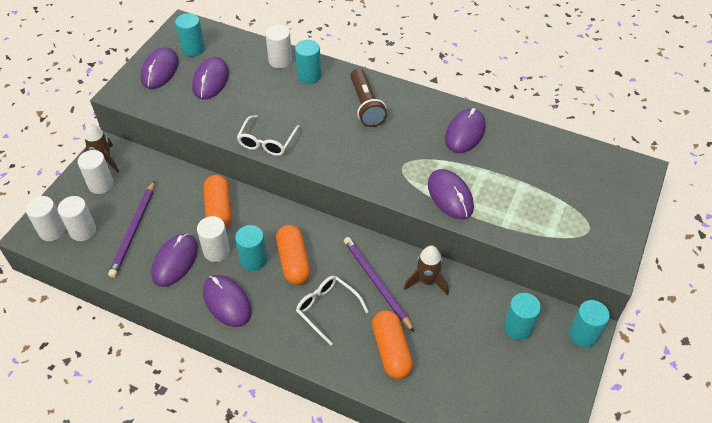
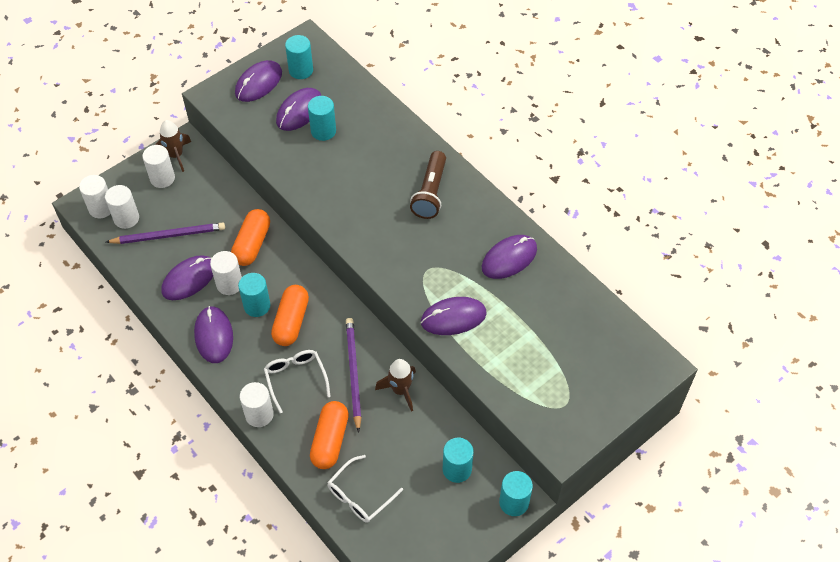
camera: 25 degrees right, 5 degrees up
purple pencil [108,180,155,278] -> purple pencil turned 135 degrees counterclockwise [106,222,225,244]
white glasses [237,115,300,156] -> white glasses moved to [327,455,403,523]
white cylinder [265,25,292,69] -> white cylinder moved to [240,382,274,427]
turquoise cylinder [295,40,321,84] -> turquoise cylinder moved to [308,96,336,141]
purple mouse [428,169,474,220] -> purple mouse turned 75 degrees clockwise [421,297,487,335]

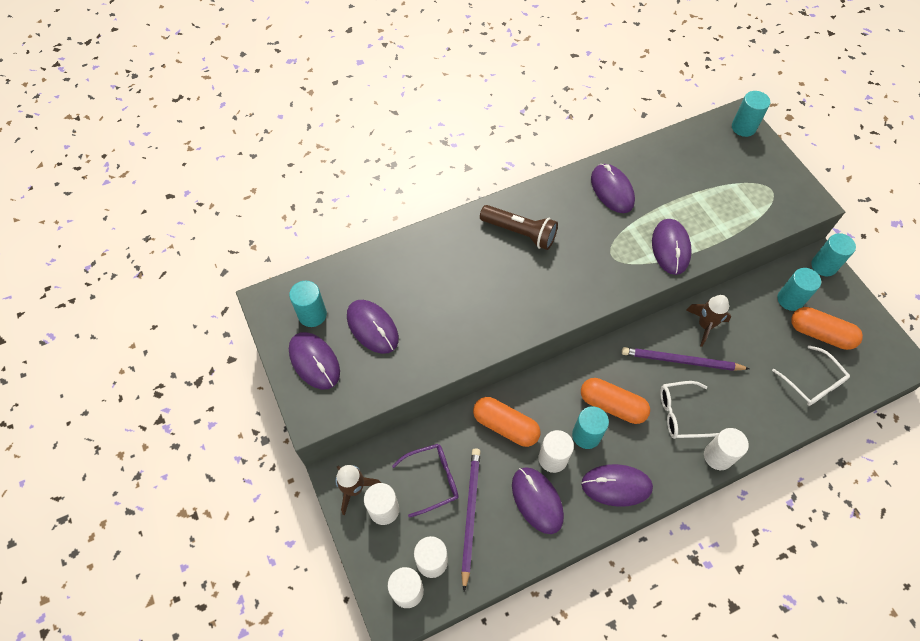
camera: 75 degrees left, 5 degrees up
turquoise cylinder [308,96,336,141] -> turquoise cylinder moved to [732,91,770,137]
orange capsule [310,401,349,469] -> orange capsule moved to [791,307,863,350]
none -> purple glasses [392,444,459,518]

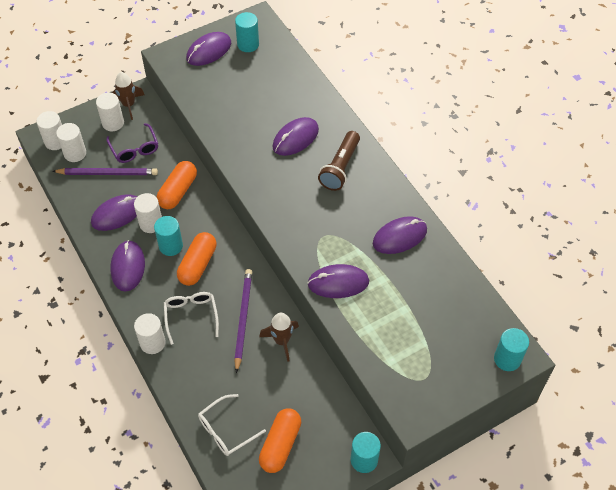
camera: 85 degrees right, 5 degrees down
purple mouse [347,300,399,354] -> purple mouse moved to [272,117,319,156]
turquoise cylinder [777,268,821,311] -> none

